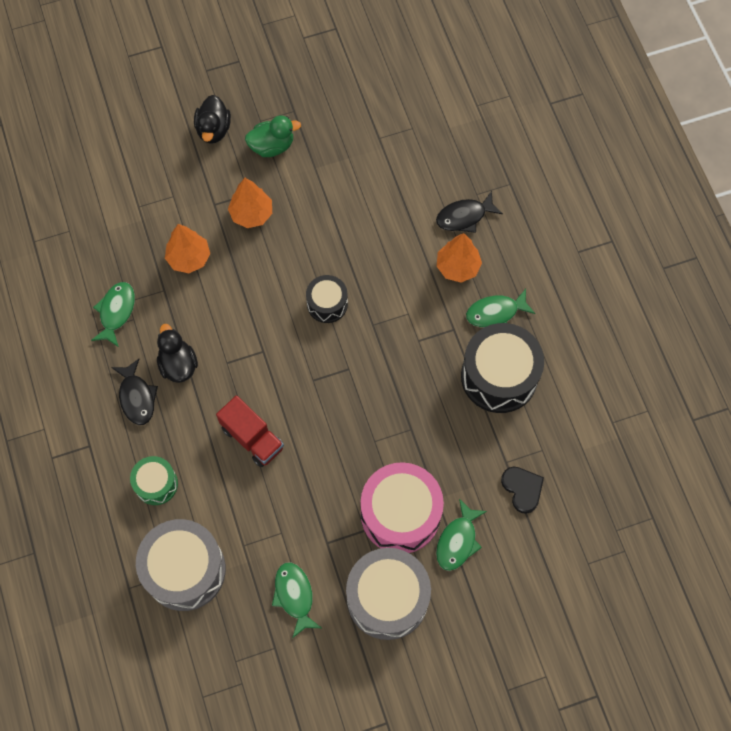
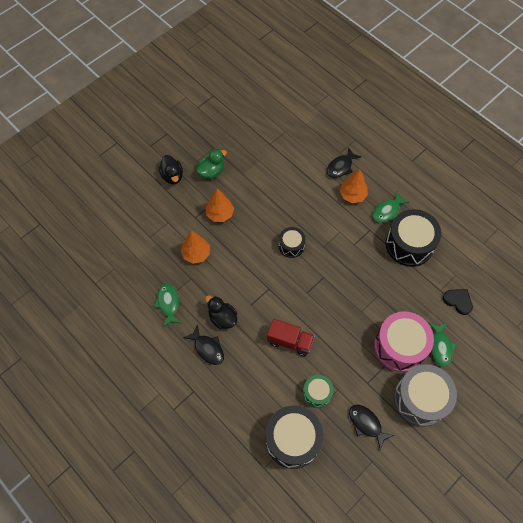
camera: 25 degrees left, 5 degrees down
green drum [130,456,178,505] -> green drum moved to [303,375,334,408]
grey drum [136,519,226,611] -> black drum [265,405,323,469]
green fish [272,562,321,638] -> black fish [349,405,394,450]

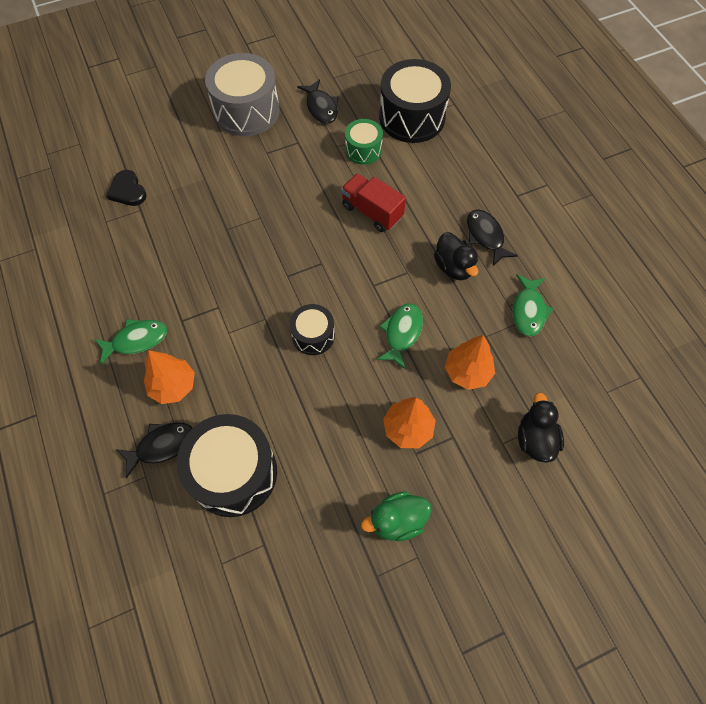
camera: 160 degrees left, 0 degrees up
black duck [159,155,183,184] -> black duck moved to [518,392,564,463]
pink drum [374,311,434,372] -> none
black drum [386,209,441,267] -> black drum moved to [177,414,277,517]
green fish [428,322,457,367] -> green fish moved to [377,303,423,370]

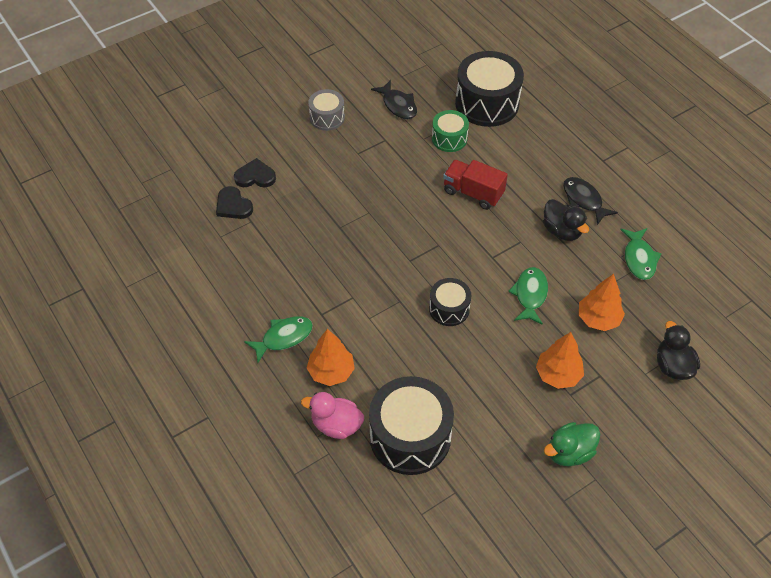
camera: 10 degrees left, 10 degrees down
black fish [116,422,192,479] -> pink duck [301,392,364,439]
grey drum [205,53,280,136] -> grey drum [308,89,345,131], size x0.54
none -> black heart [234,158,276,187]

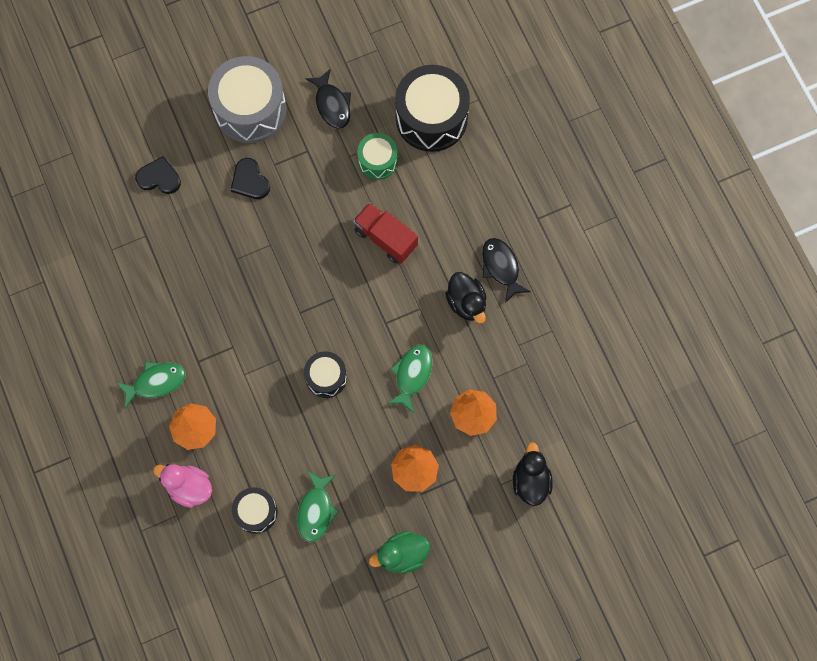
camera: 10 degrees right, 20 degrees up
black heart [216,186,253,219] -> black heart moved to [231,158,270,199]
grey drum [308,89,345,131] -> grey drum [208,56,286,143], size x1.84
black drum [369,376,454,475] -> black drum [232,487,278,534], size x0.54
green fish [620,228,662,280] -> green fish moved to [297,471,339,542]

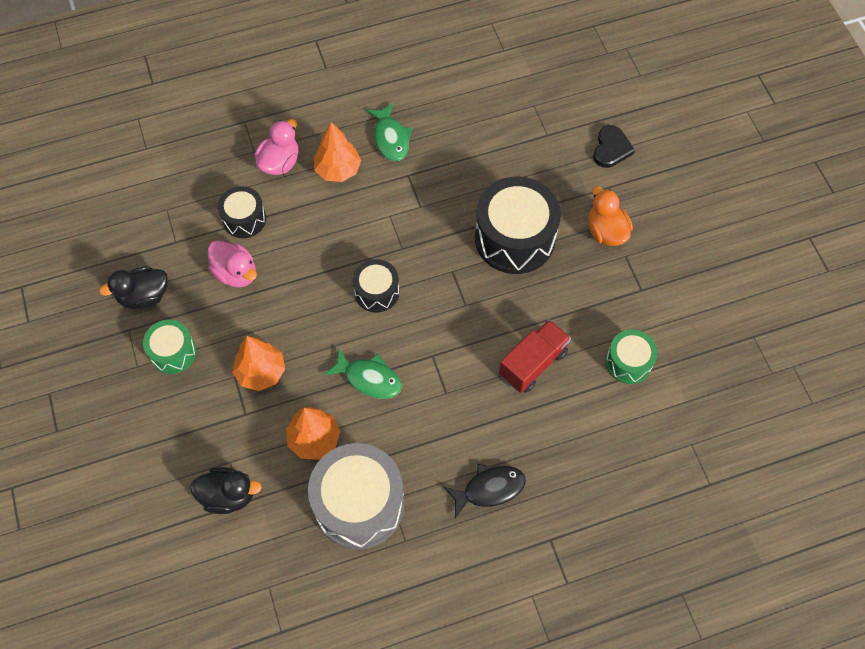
camera: 95 degrees right, 10 degrees down
grey drum [208,56,286,143] -> grey drum moved to [308,443,405,549]
black heart [231,158,270,199] -> orange duck [588,186,633,246]
green fish [297,471,339,542] -> pink duck [208,241,257,288]
black fish [305,69,351,129] -> none
green duck [369,531,430,574] -> green drum [143,319,196,374]
black drum [395,65,470,152] -> black drum moved to [475,177,561,274]
black duck [445,272,486,323] -> black duck moved to [99,266,168,309]

